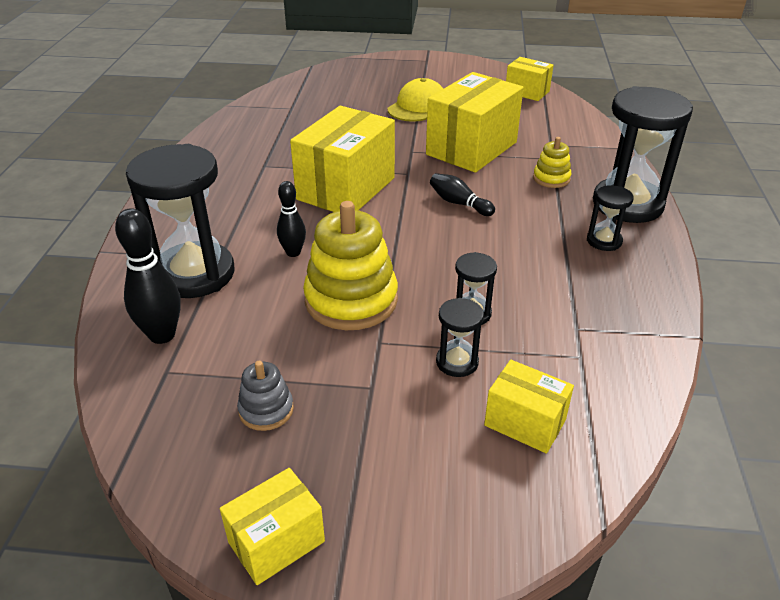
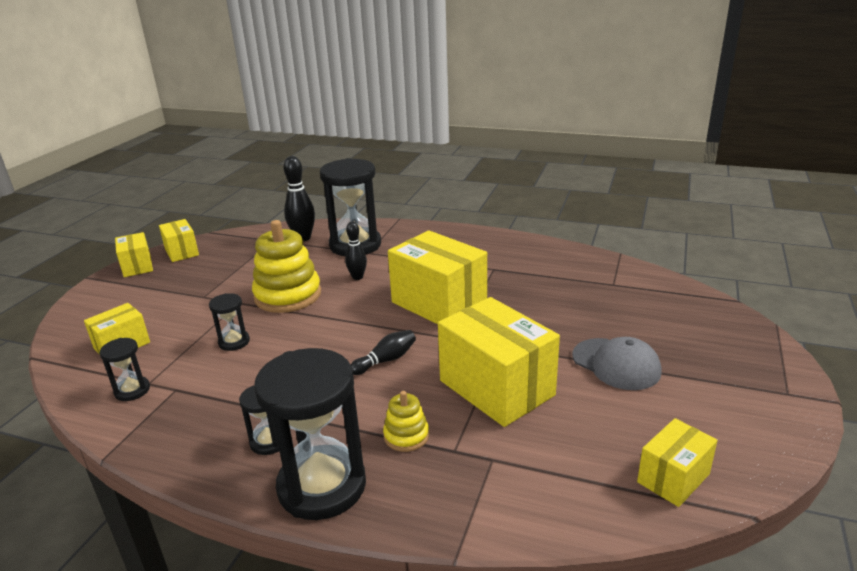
camera: 105 degrees right, 10 degrees down
grey stacking toy [237,361,294,431] -> none
yellow cap [387,78,443,122] -> grey cap [572,337,661,390]
black hourglass [436,298,484,377] -> black hourglass moved to [100,338,150,401]
none -> yellow box [159,219,199,262]

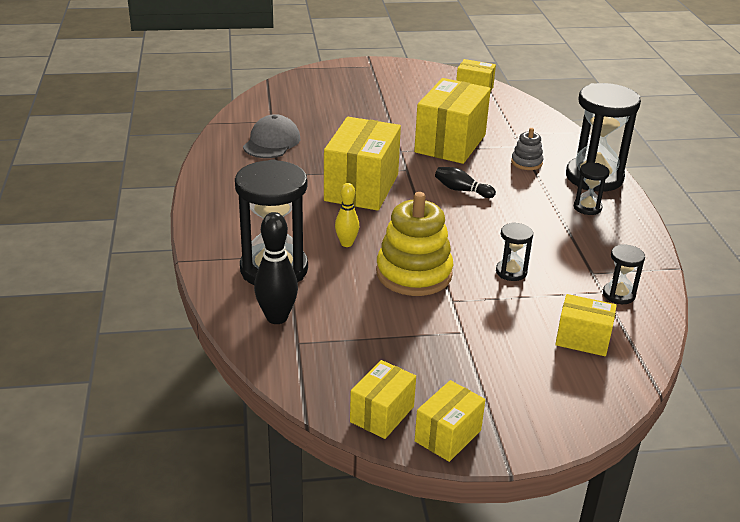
camera: 120 degrees left, 5 degrees up
black bowling pin [345,221,367,280] -> yellow bowling pin [335,183,359,247]
yellow stacking toy [383,391,429,452] -> grey stacking toy [511,128,543,170]
grey cap [572,337,661,390] -> grey cap moved to [243,114,300,158]

